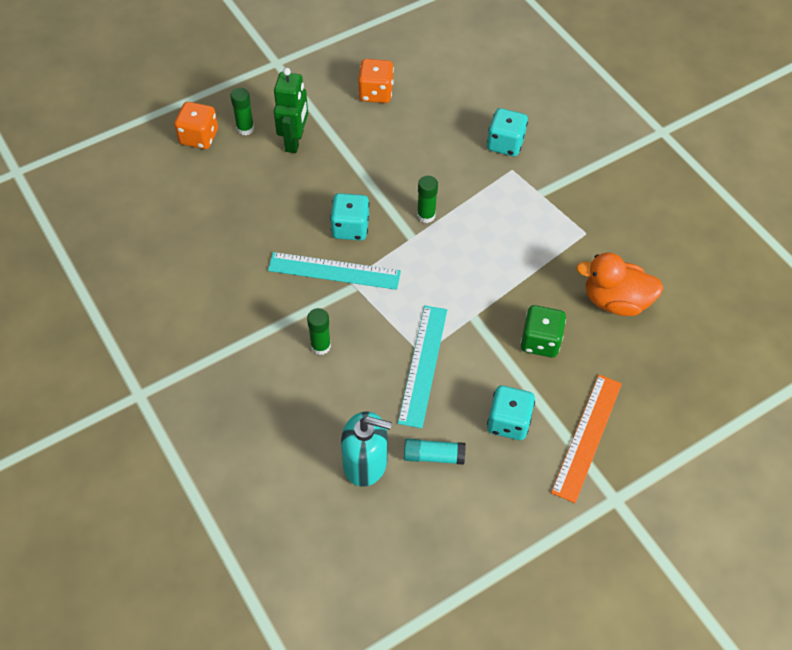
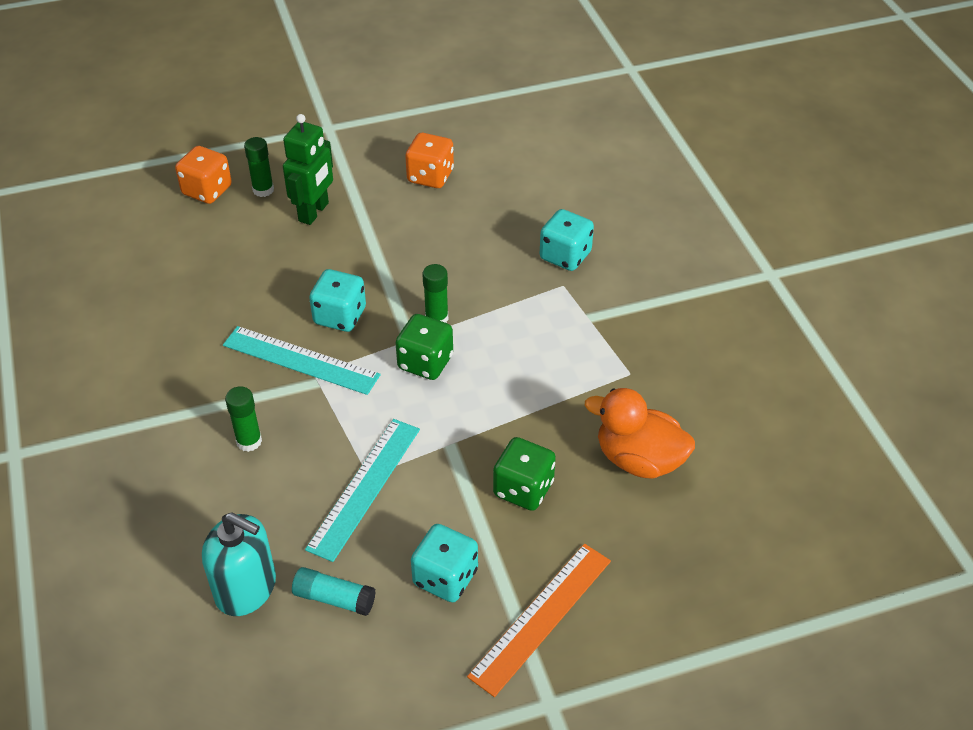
camera: 15 degrees right, 10 degrees down
none -> green dice [395,314,453,380]

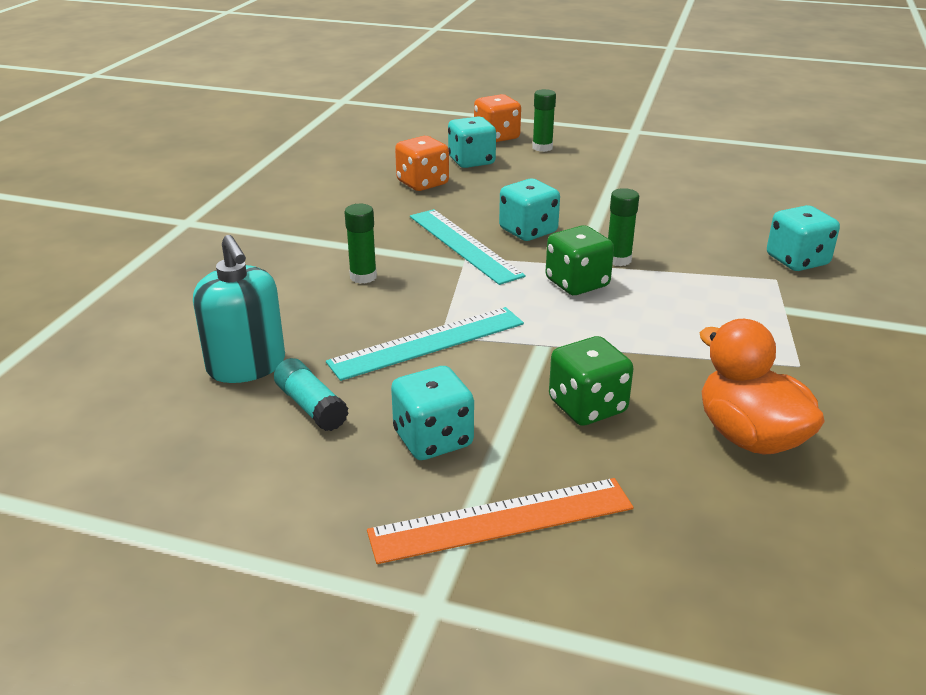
camera: 35 degrees right, 15 degrees down
green robot [283,114,333,225] -> none
orange dice [405,133,454,188] -> orange dice moved to [395,136,449,191]
none -> turquoise dice [448,116,496,168]

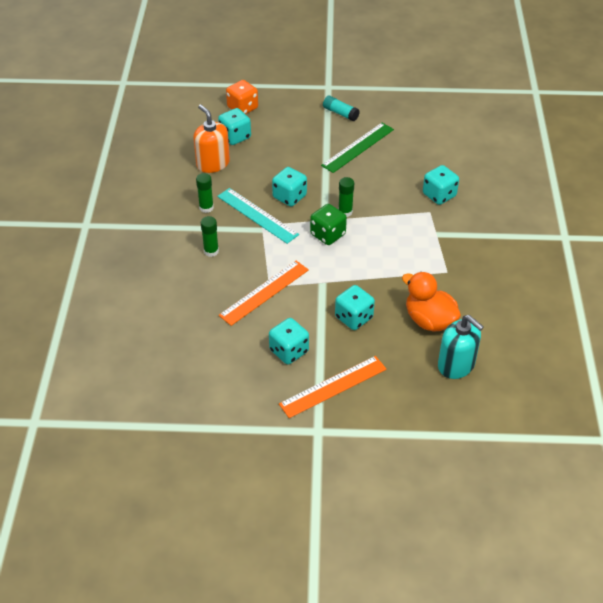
camera: 15 degrees left, 15 degrees up
turquoise soap dispenser [193,235,285,383] -> turquoise soap dispenser moved to [438,315,484,379]
turquoise glue stick [274,358,349,431] -> turquoise glue stick moved to [323,96,360,121]
turquoise ruler [326,307,524,381] -> orange ruler [219,261,309,326]
orange dice [395,136,449,191] -> orange soap dispenser [193,105,230,173]
green glue stick [532,89,556,152] -> green glue stick moved to [196,173,214,213]
green dice [549,336,633,426] -> turquoise dice [335,285,375,330]
none -> green ruler [321,123,394,173]

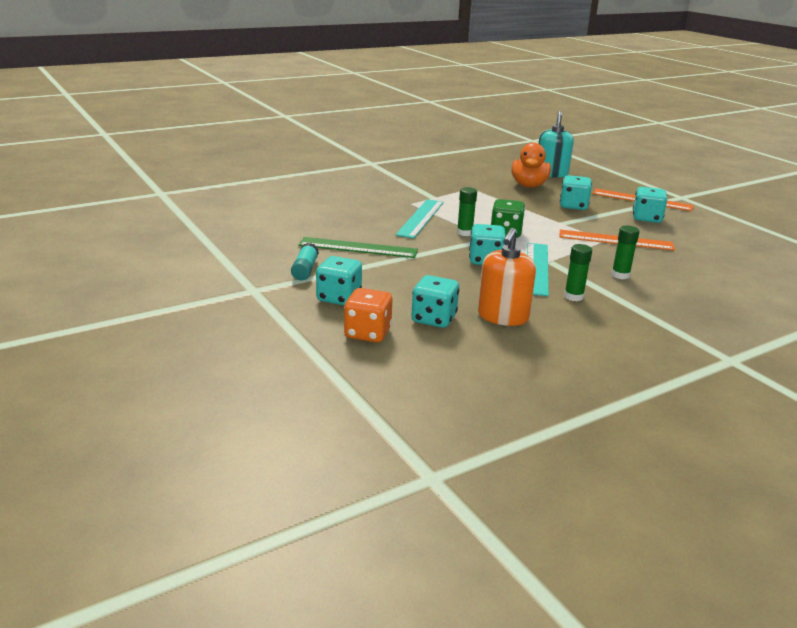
camera: 125 degrees left, 20 degrees down
turquoise dice [423,165,459,205] -> turquoise dice moved to [316,256,362,305]
none -> turquoise ruler [396,199,444,239]

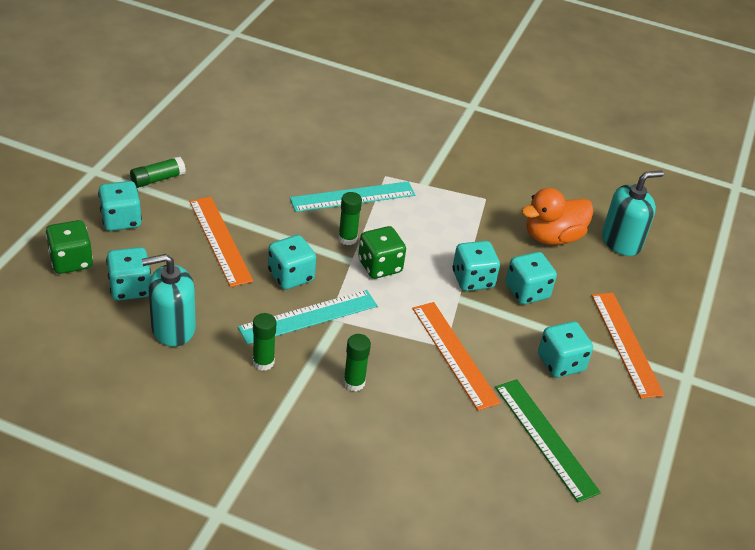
camera: 50 degrees right, 15 degrees up
turquoise glue stick [291,243,319,280] -> green glue stick [130,156,186,188]
green ruler [299,237,418,258] -> green ruler moved to [495,379,601,502]
orange dice [344,288,392,342] -> green dice [45,220,93,274]
orange soap dispenser [478,228,536,326] -> turquoise soap dispenser [142,254,196,347]
none -> orange ruler [189,196,253,287]
none -> turquoise dice [453,241,500,291]

